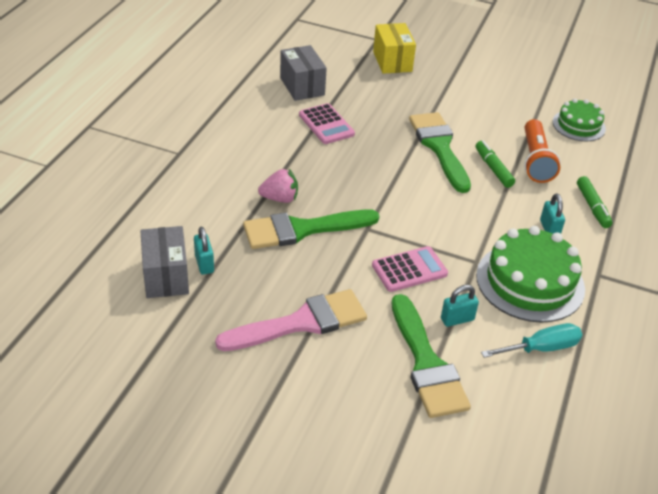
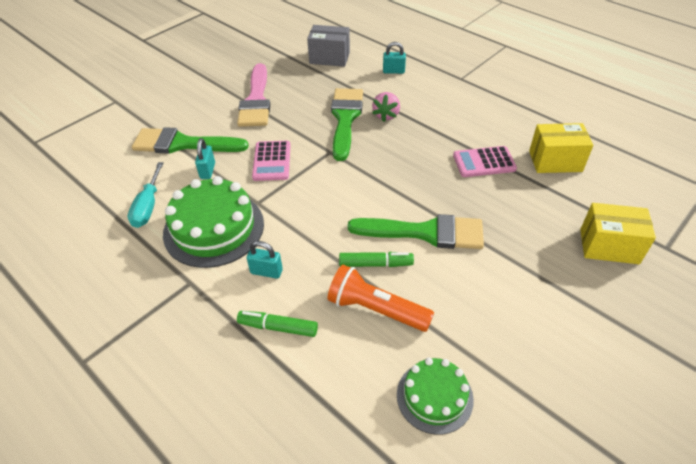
camera: 115 degrees right, 5 degrees up
turquoise padlock [194,227,214,275] -> turquoise padlock moved to [383,42,406,74]
grey box [280,45,327,101] -> yellow box [529,123,593,173]

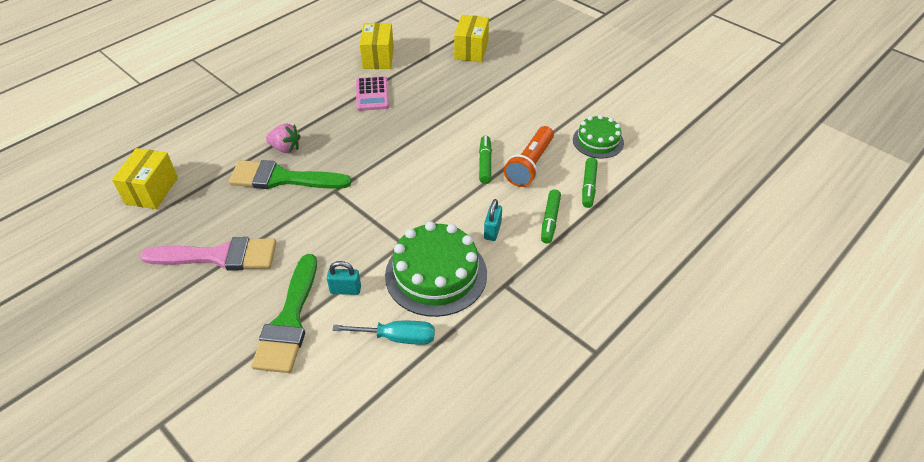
camera: 90 degrees left, 0 degrees up
pink calculator [252,141,291,181] -> none
grey box [307,25,350,67] -> yellow box [112,148,178,209]
green brush [348,214,484,249] -> none
turquoise padlock [383,42,406,74] -> none
none -> green marker [582,157,598,208]

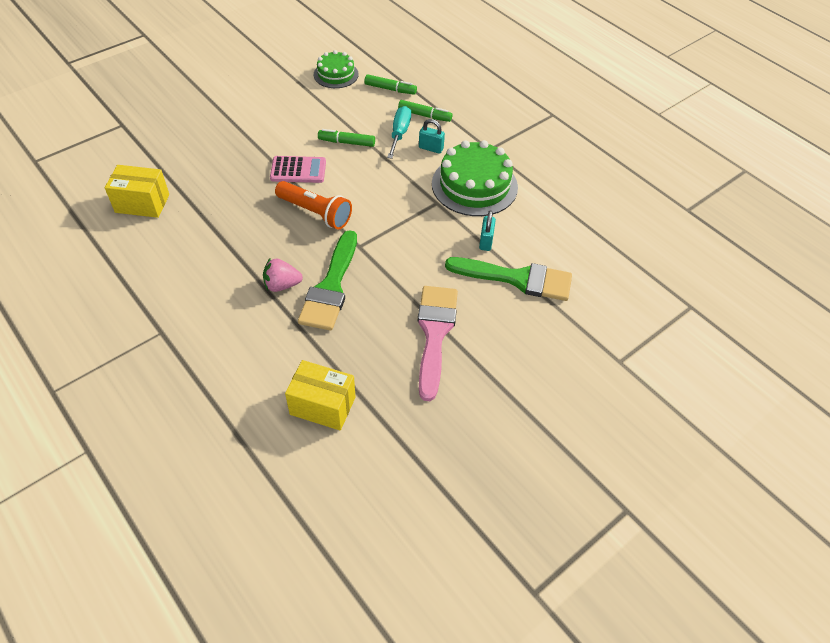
camera: 85 degrees left, 5 degrees up
pink strawberry [266,123,301,153] -> pink strawberry turned 120 degrees counterclockwise [263,259,303,292]
turquoise screwdriver [332,321,435,345] -> turquoise screwdriver moved to [387,106,411,159]
pink calculator [356,76,389,111] -> pink calculator moved to [270,156,326,183]
yellow box [454,15,489,62] -> none
orange flashlight [504,126,554,187] -> orange flashlight moved to [275,181,352,230]

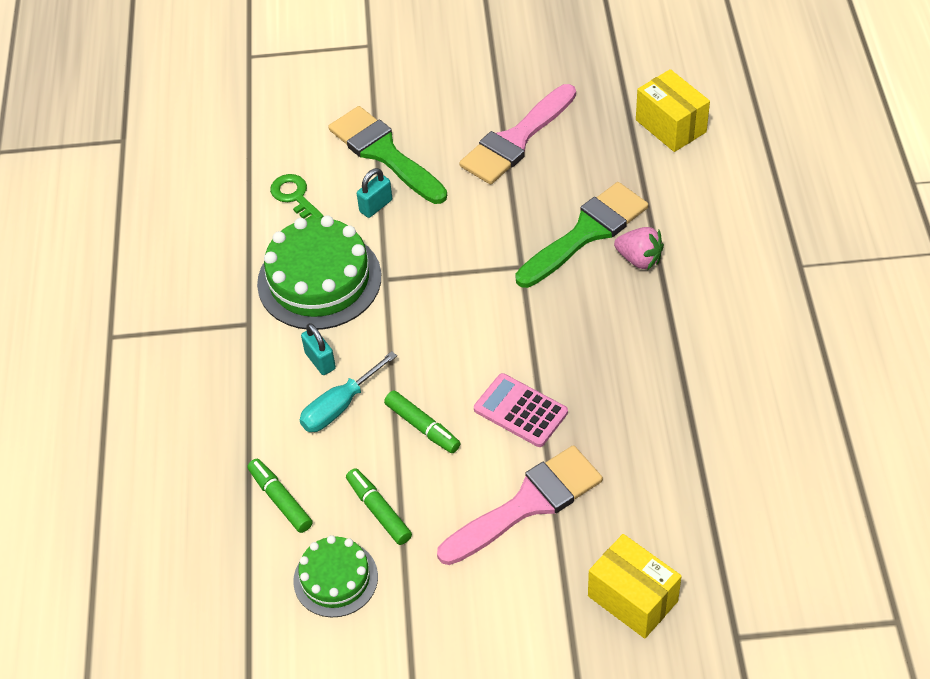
camera: 140 degrees left, 0 degrees up
yellow box [105,165,169,218] -> yellow box moved to [588,534,681,639]
orange flashlight [275,181,352,230] -> none
green marker [398,100,452,122] -> green marker moved to [346,468,412,545]
none -> green key [270,174,323,219]
none -> pink brush [437,445,603,565]

